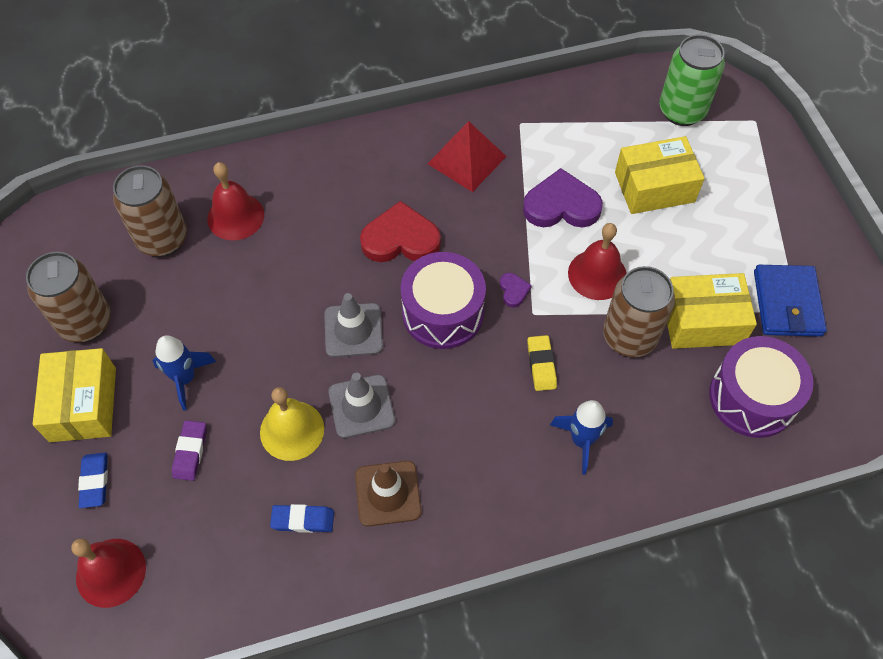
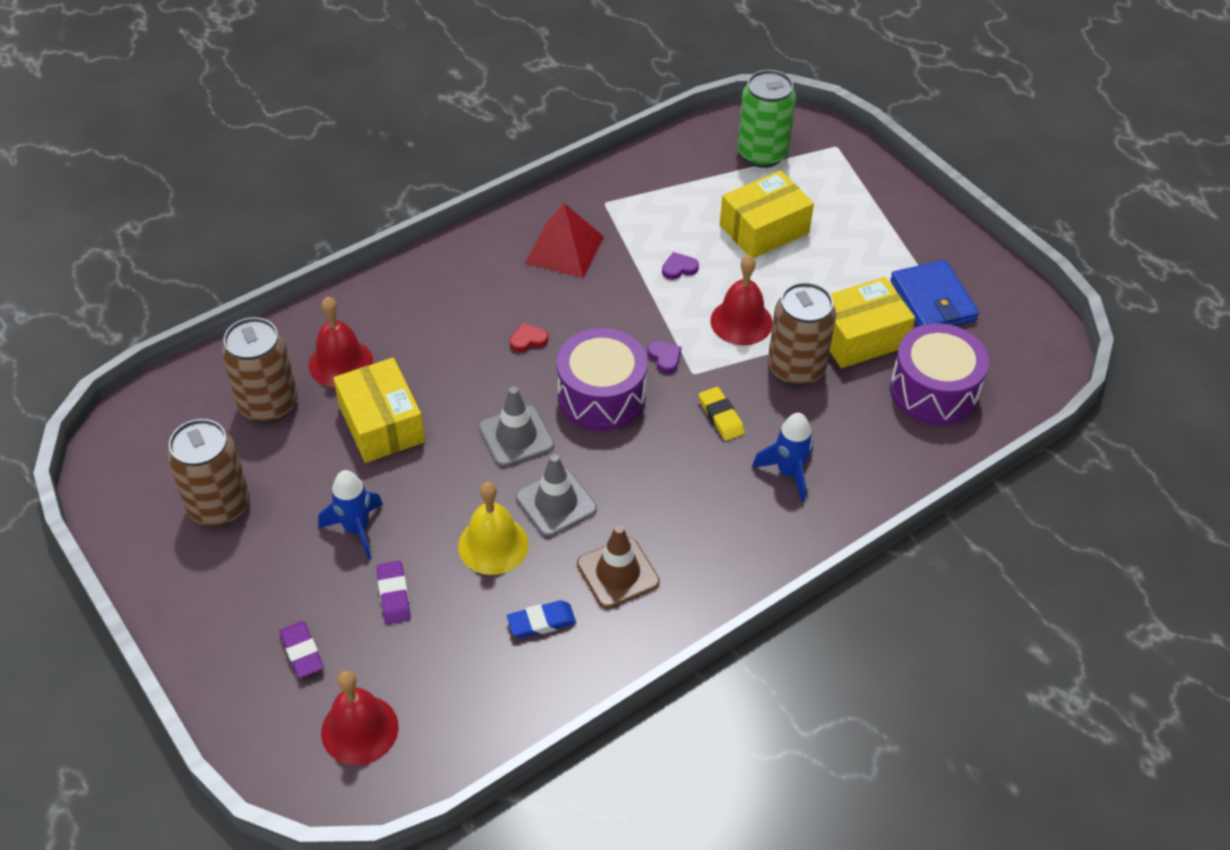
camera: 20 degrees left, 10 degrees down
yellow box [33,348,116,442] -> yellow box moved to [333,358,425,463]
blue eraser [78,452,108,508] -> purple eraser [279,621,324,678]
red heart [360,201,441,262] -> red heart [510,323,548,352], size x0.45
purple heart [523,168,603,227] -> purple heart [662,252,699,280], size x0.45

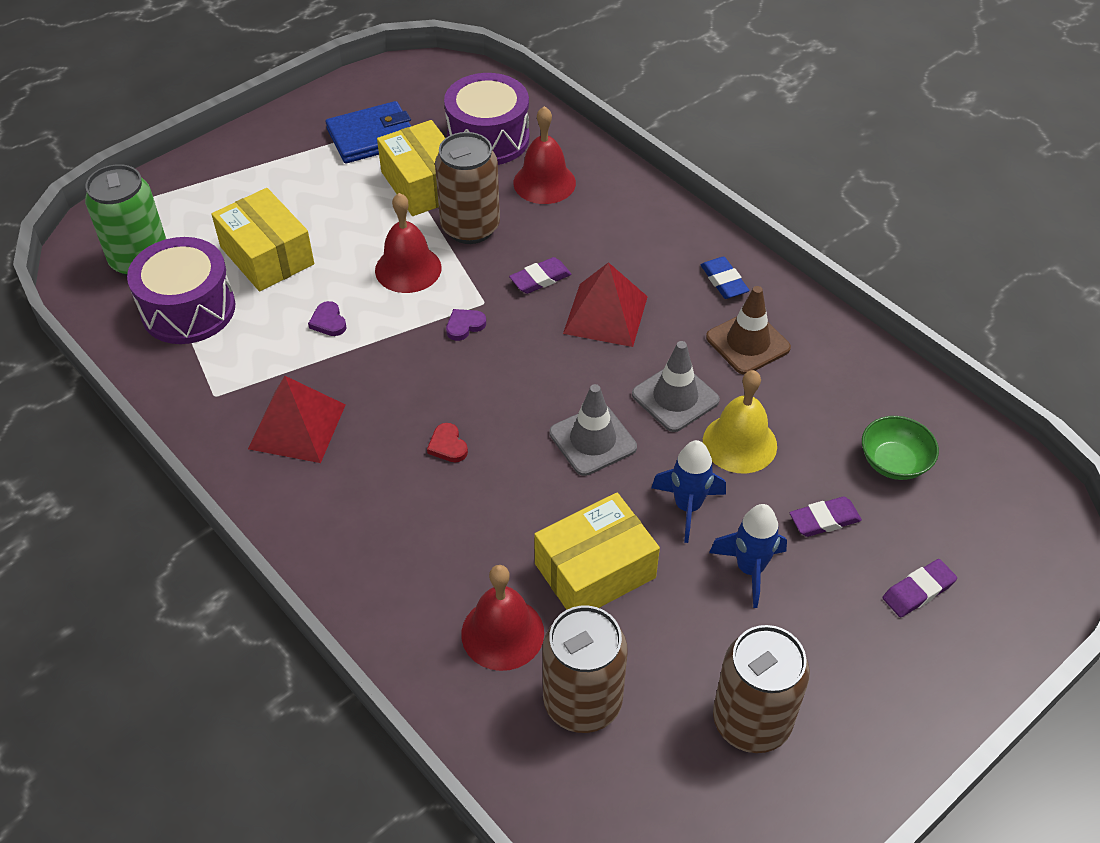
camera: 95 degrees left, 0 degrees up
red bell [321,670,398,765] -> red bell moved to [513,106,576,204]
blue eraser [507,600,576,638] -> blue eraser moved to [701,257,749,299]
purple drum [557,328,647,431] -> purple drum moved to [127,237,235,344]
yellow eraser [699,387,745,441] -> purple eraser [509,257,571,294]
blue rocket [752,413,813,502] -> blue rocket moved to [651,440,726,543]
none -> red pyramid [563,262,648,347]
none -> green bowl [862,416,939,480]

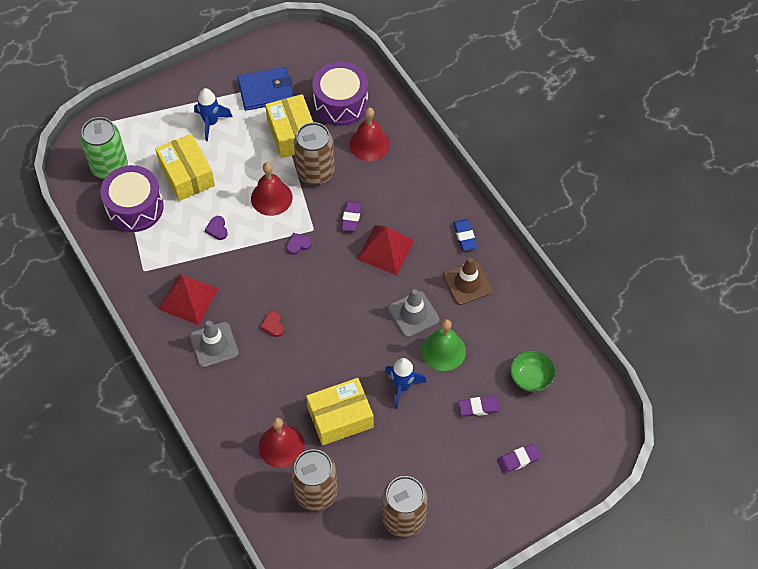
camera: 10 degrees right, 10 degrees up
purple eraser [509,257,571,294] -> purple eraser turned 60 degrees counterclockwise [341,201,362,231]
grey traffic cone [549,384,637,476] -> grey traffic cone moved to [190,321,239,368]
yellow bell [703,370,777,474] -> green bell [422,319,466,371]
blue rocket [709,504,787,608] -> blue rocket moved to [194,88,233,141]

